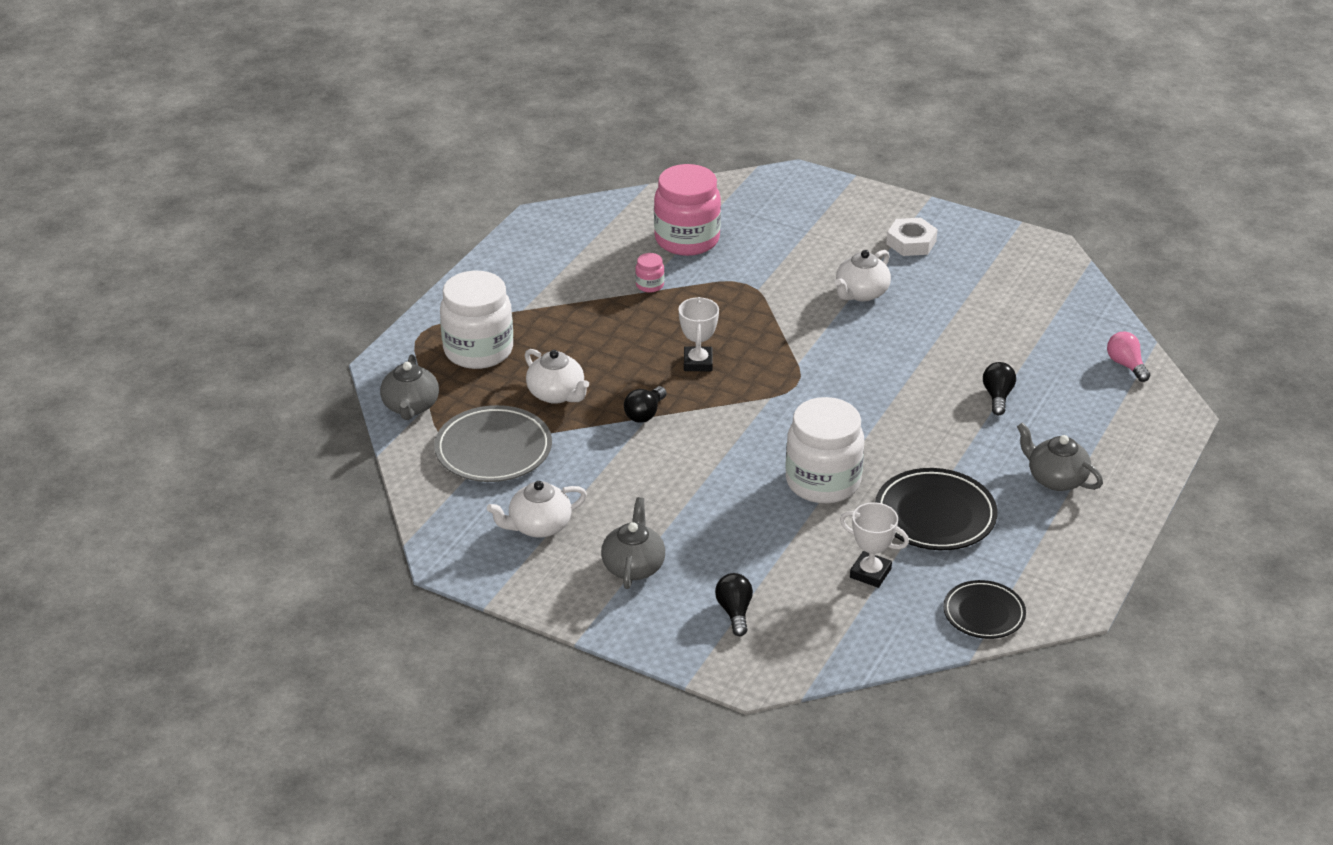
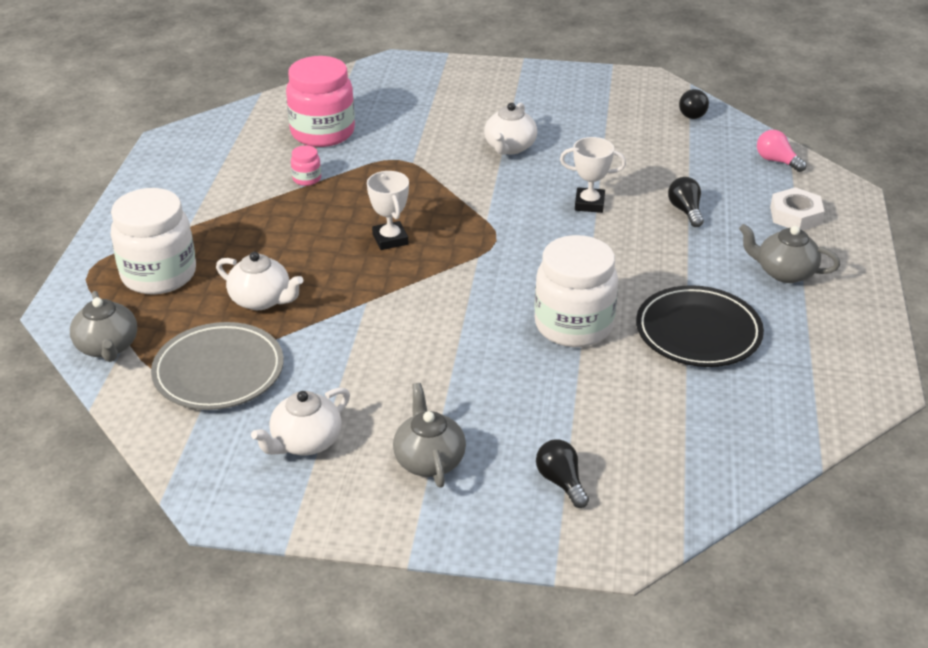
camera: 20 degrees left, 0 degrees up
black light bulb [624,386,667,423] -> black light bulb moved to [679,89,709,119]
white trophy [840,502,909,588] -> white trophy moved to [560,137,626,213]
white nut [886,218,938,256] -> white nut moved to [770,187,825,231]
black plate [943,580,1026,639] -> none

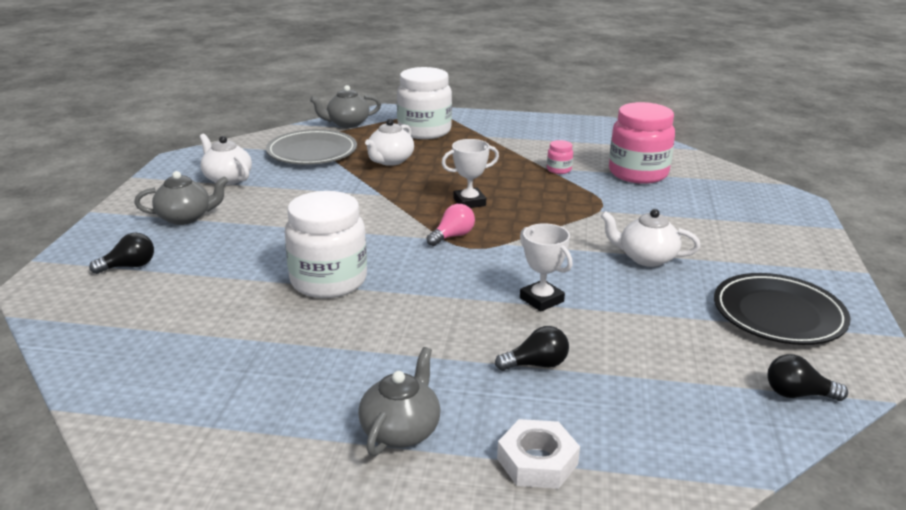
camera: 90 degrees right, 10 degrees down
white trophy [560,137,626,213] -> white trophy turned 45 degrees counterclockwise [520,223,573,312]
black plate [636,285,764,367] -> black plate moved to [714,273,850,345]
pink light bulb [757,130,806,172] -> pink light bulb moved to [426,204,475,246]

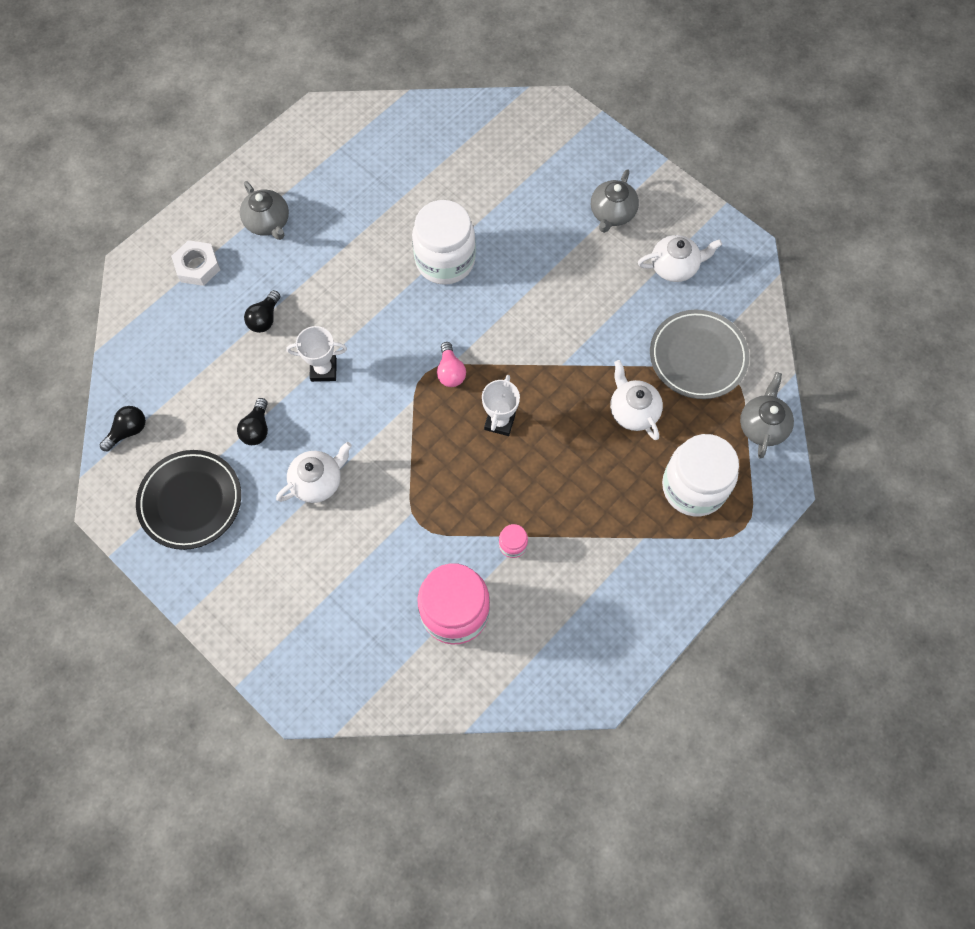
camera: 125 degrees right, 40 degrees up
black light bulb [89,233,154,274] -> black light bulb moved to [237,398,268,445]

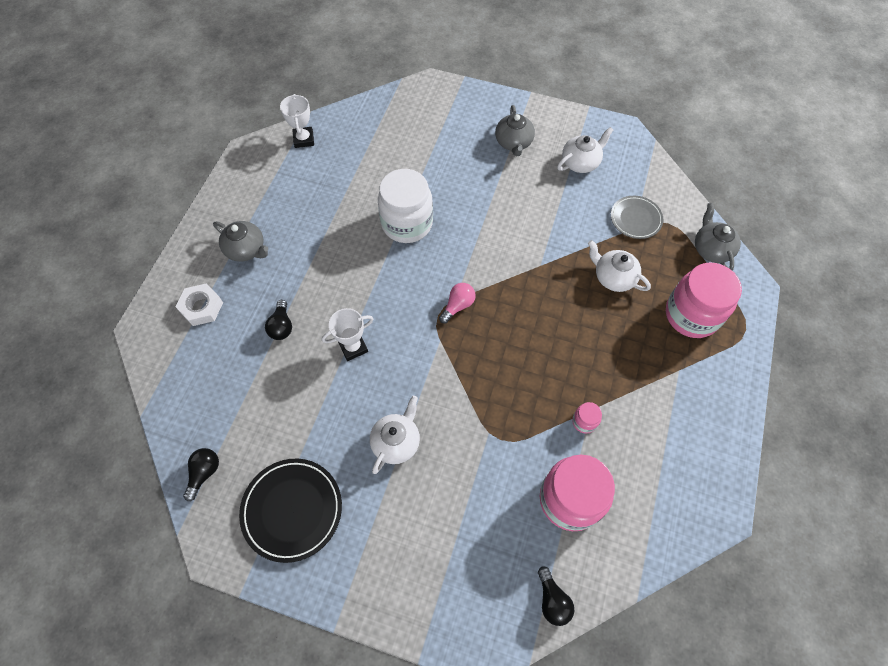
camera: 25 degrees left, 5 degrees down
black light bulb [237,398,268,445] -> black light bulb moved to [538,566,574,626]
pink light bulb [437,342,466,387] -> pink light bulb turned 105 degrees counterclockwise [439,283,476,323]
white trophy [482,375,520,436] -> white trophy moved to [280,94,314,148]
grey plate [650,310,749,399] -> grey plate [611,196,663,239], size x0.64
white jar [662,434,739,516] -> pink jar [666,262,742,338]

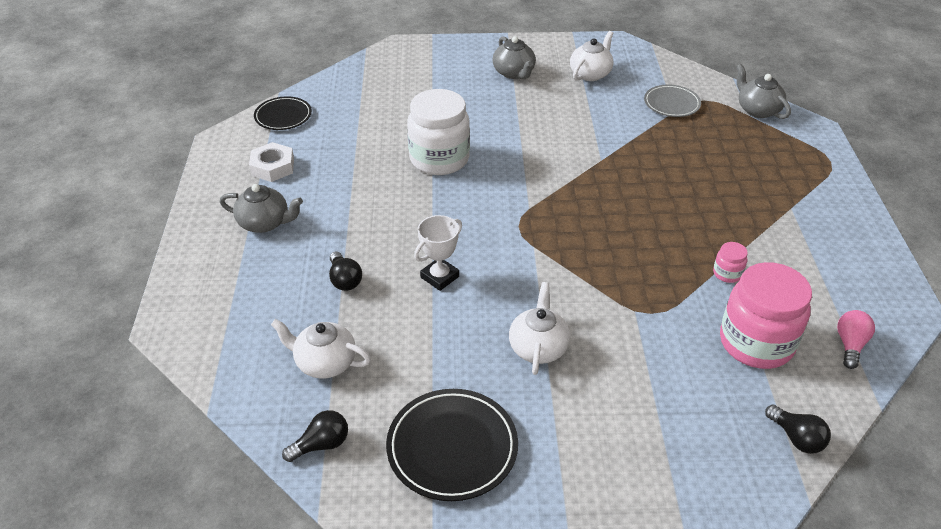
camera: 20 degrees left, 20 degrees down
white nut [176,284,223,326] -> white nut moved to [249,142,294,182]
black light bulb [183,448,219,501] -> black light bulb turned 60 degrees clockwise [282,410,348,462]
white trophy [280,94,314,148] -> black plate [254,96,312,130]
pink light bulb [439,283,476,323] -> pink light bulb moved to [837,310,875,369]
white teapot [588,240,651,292] -> white teapot moved to [271,319,371,379]
pink jar [666,262,742,338] -> none

